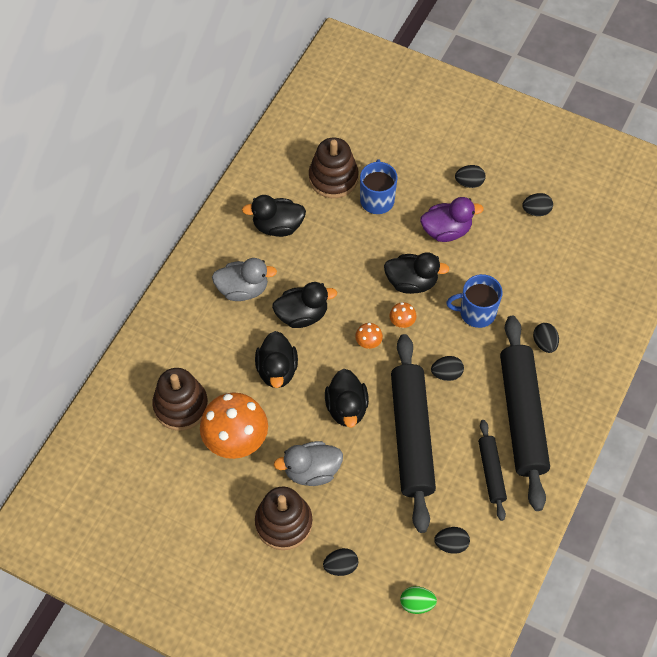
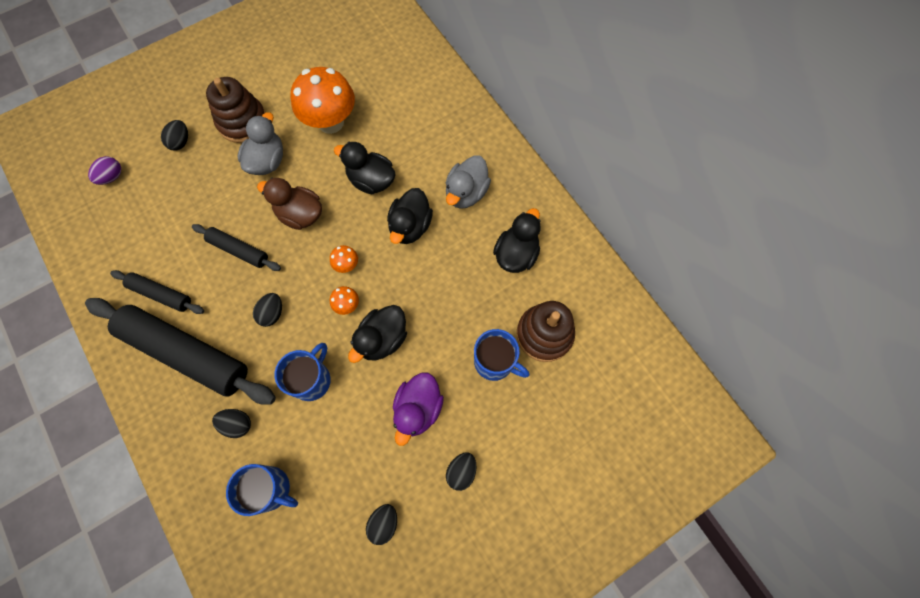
camera: 120 degrees right, 10 degrees up
brown stacking toy [152,368,208,430] -> none
black duck [325,369,369,428] -> brown duck [257,178,322,230]
black rolling pin [391,334,436,533] -> black rolling pin [192,224,281,271], size x0.50
green egg [400,586,437,614] -> purple egg [88,156,121,185]
black egg [434,527,470,554] -> none
none -> blue mug [226,464,298,516]

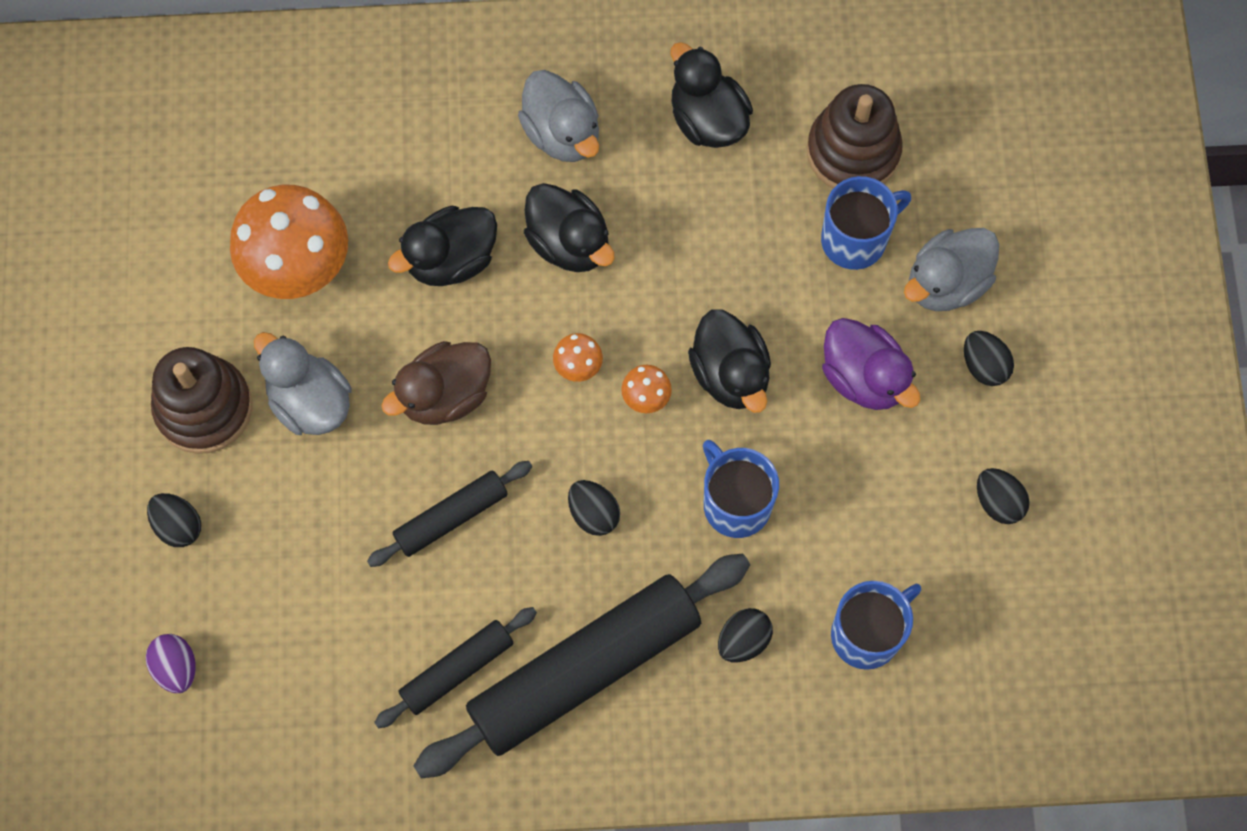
camera: 60 degrees left, 0 degrees up
none -> grey duck [904,228,999,311]

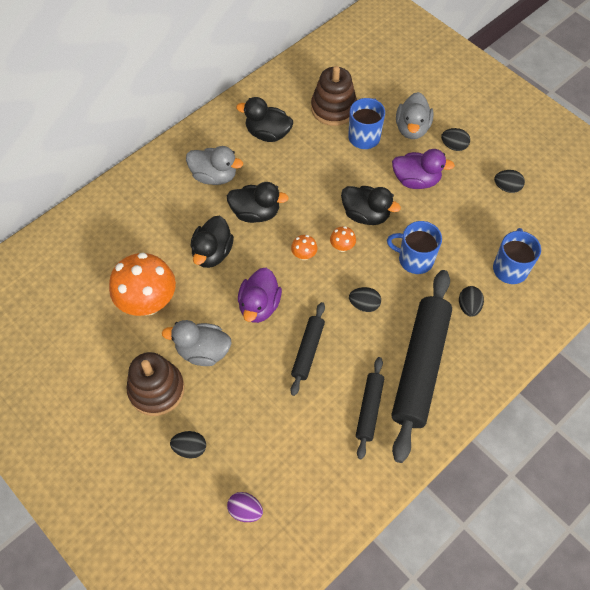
camera: 40 degrees left, 10 degrees down
brown duck [381,341,491,425] -> purple duck [238,268,282,323]

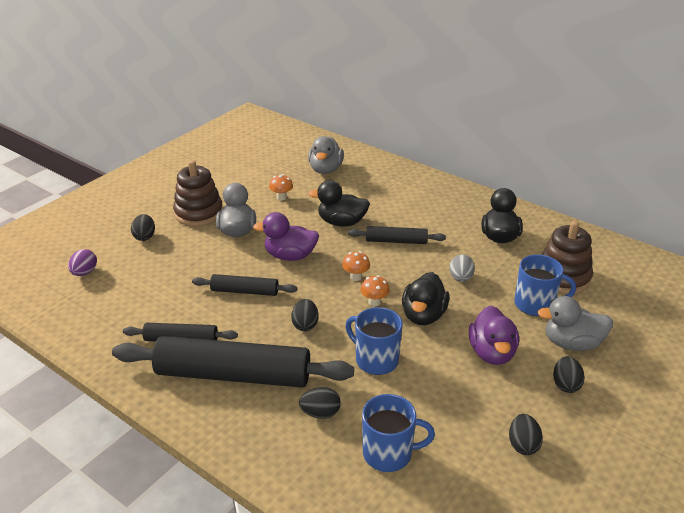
camera: 80 degrees right, 25 degrees down
orange mushroom [109,253,176,316] -> orange mushroom [269,174,293,200], size x0.42
grey duck [186,146,243,185] -> grey duck moved to [308,136,344,174]
black duck [227,182,289,223] -> black rolling pin [348,226,446,244]
blue mug [387,221,442,274] -> blue mug turned 60 degrees counterclockwise [345,307,403,375]
none -> grey egg [450,254,475,282]

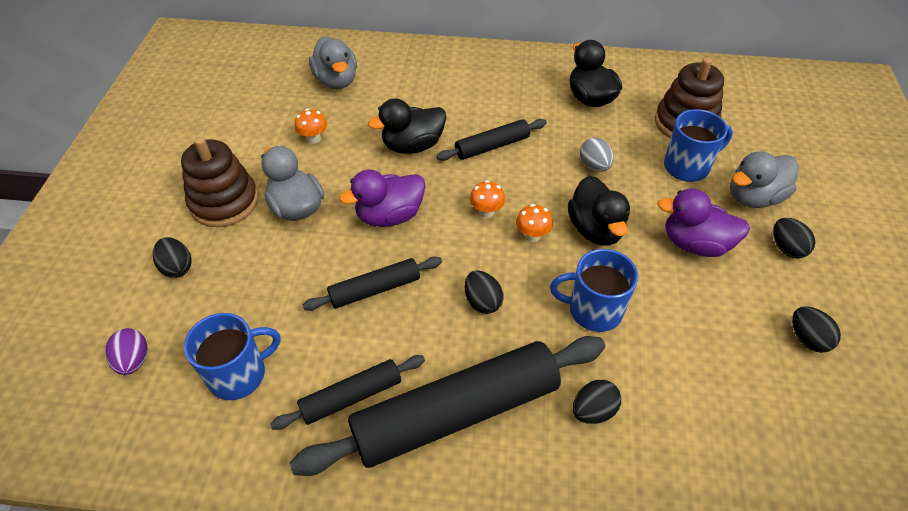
camera: 30 degrees left, 15 degrees up
blue mug [362,394,435,472] -> blue mug moved to [184,313,280,400]
purple duck [469,306,519,365] -> purple duck turned 135 degrees clockwise [657,188,750,257]

